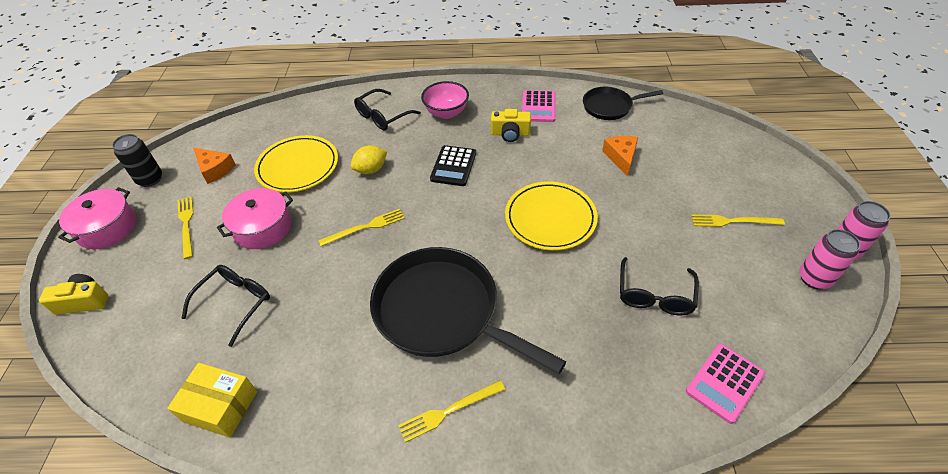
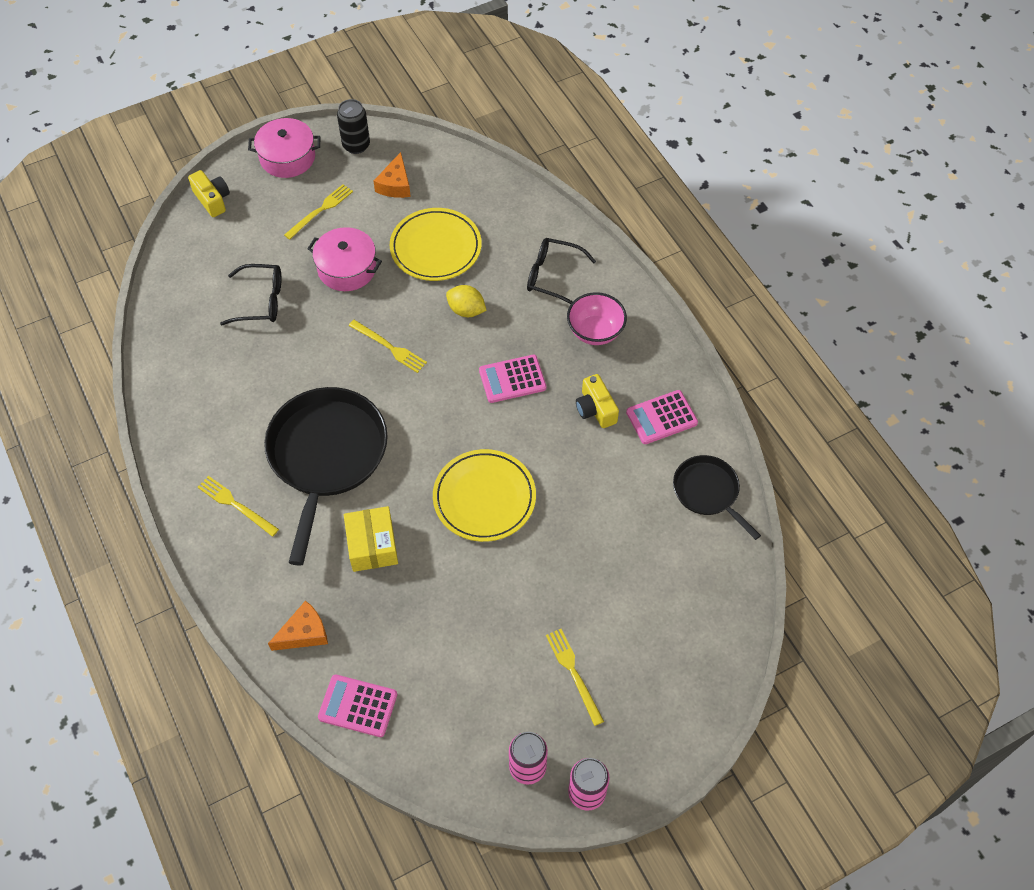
camera: 60 degrees right, 10 degrees up
yellow box [167,363,257,438] -> yellow box moved to [344,506,398,572]
black calculator [430,145,476,186] -> pink calculator [479,355,546,403]
orange cheese [602,136,638,177] -> orange cheese moved to [268,600,328,651]
black glasses [620,257,699,315] -> none

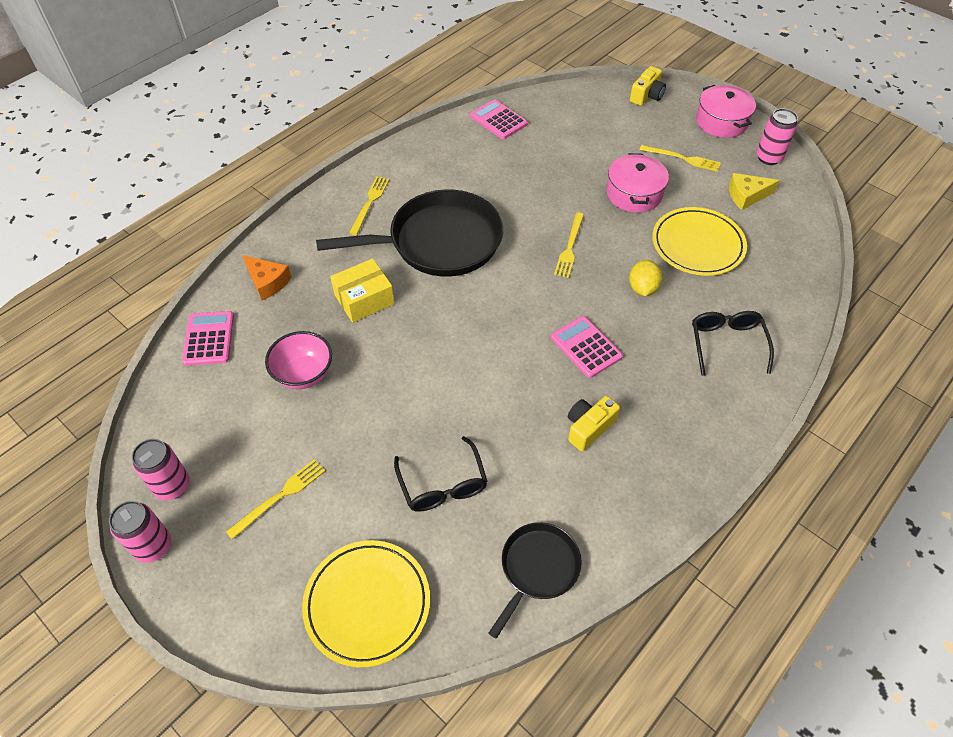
camera: 70 degrees right, 5 degrees down
black glasses [220,264,281,325] -> black glasses moved to [394,436,487,512]
black can [337,99,370,154] -> pink can [757,108,798,165]
orange cheese [374,152,411,198] -> yellow cheese [729,173,780,210]
yellow plate [433,449,536,542] -> yellow plate moved to [302,540,430,667]
pink bowl [567,292,627,345] -> pink bowl moved to [265,331,332,389]
pink calculator [626,390,698,444] -> pink calculator moved to [470,99,528,139]

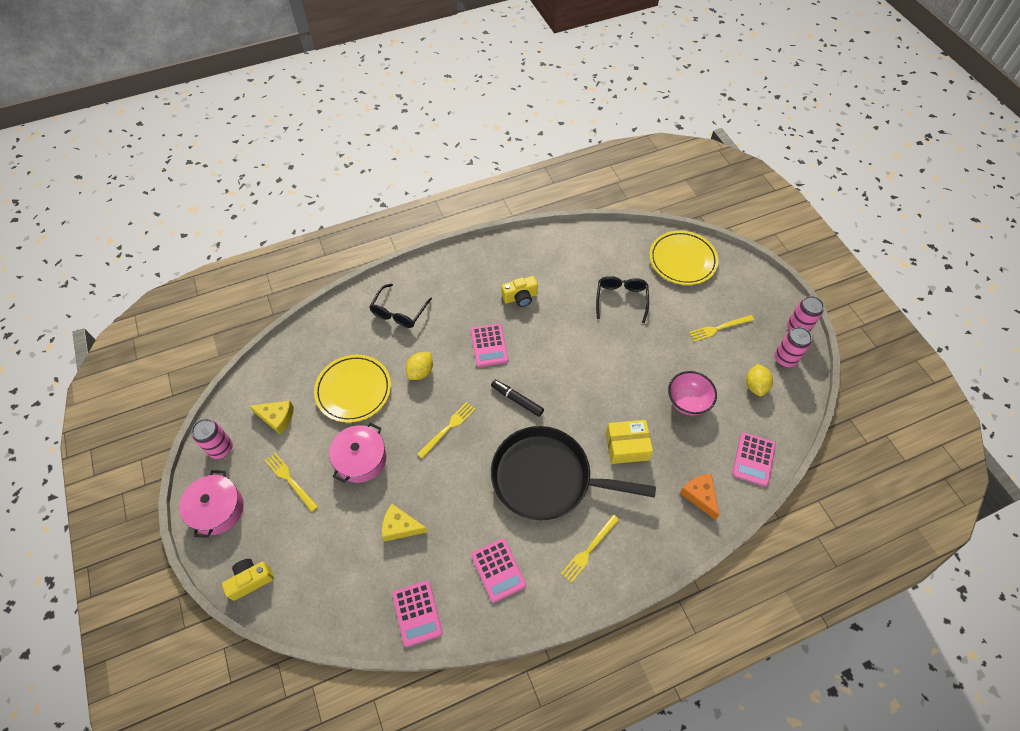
camera: 155 degrees left, 5 degrees up
black pan [489,522,582,639] -> none
none -> yellow cheese [382,504,428,542]
none -> pink calculator [471,538,526,603]
none -> black marker [491,380,544,417]
none -> yellow lemon [746,364,773,396]

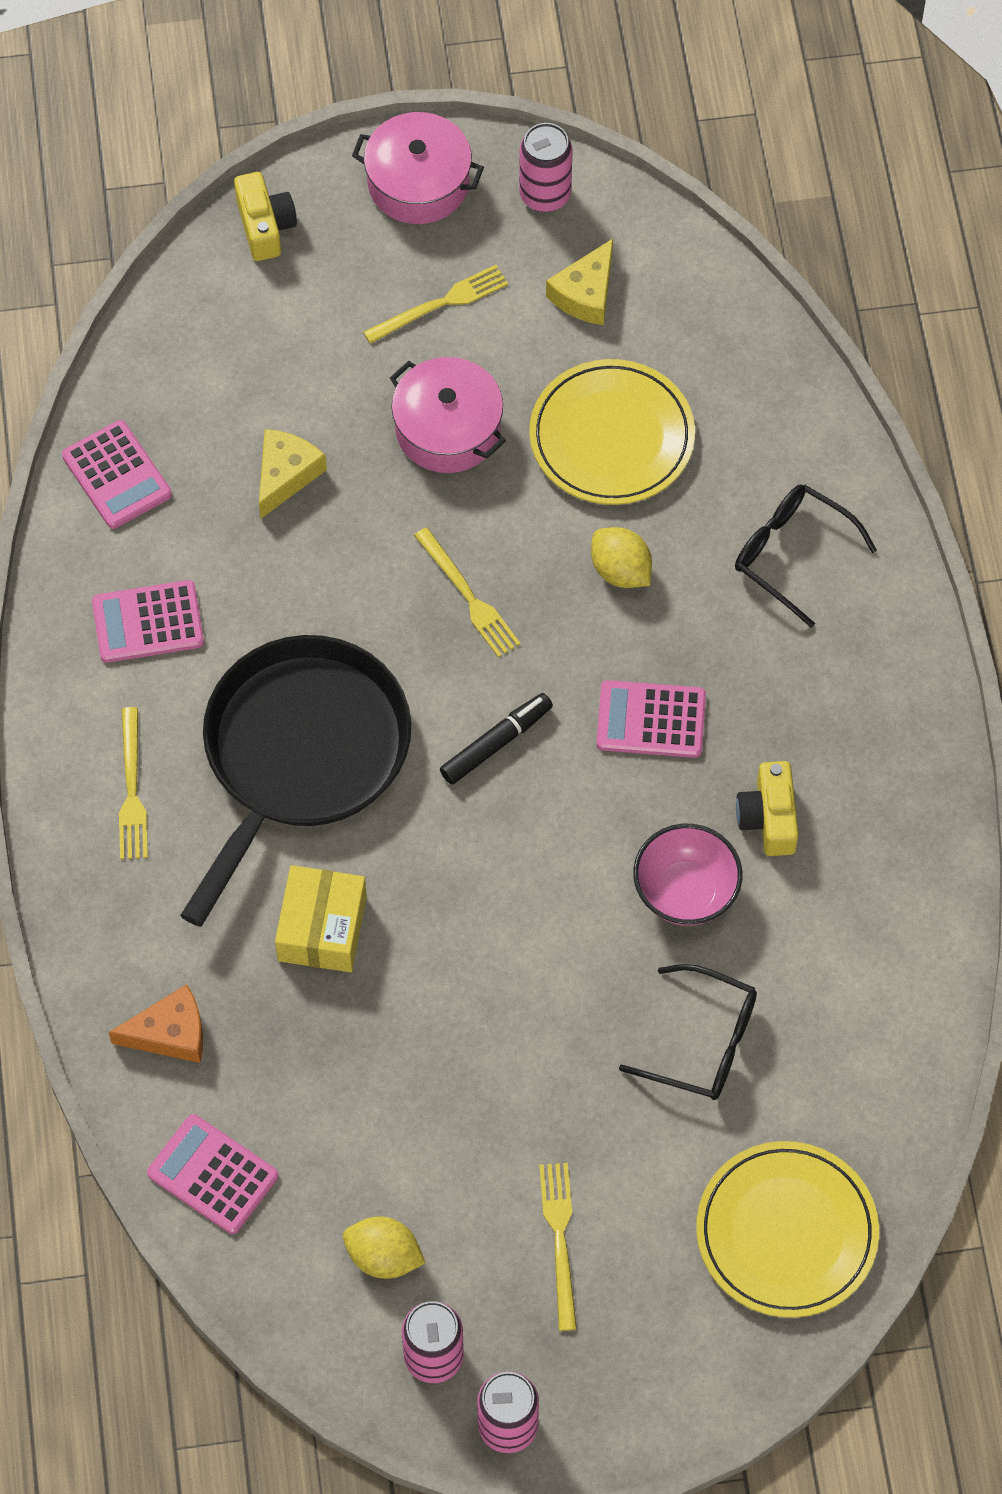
camera: 105 degrees right, 5 degrees up
pink calculator [392,581,443,647] -> pink calculator turned 120 degrees counterclockwise [62,420,172,529]
yellow fork [561,515,619,583] -> yellow fork turned 150 degrees counterclockwise [119,707,148,859]
pink bowl [668,371,717,415] -> pink bowl moved to [633,824,742,926]

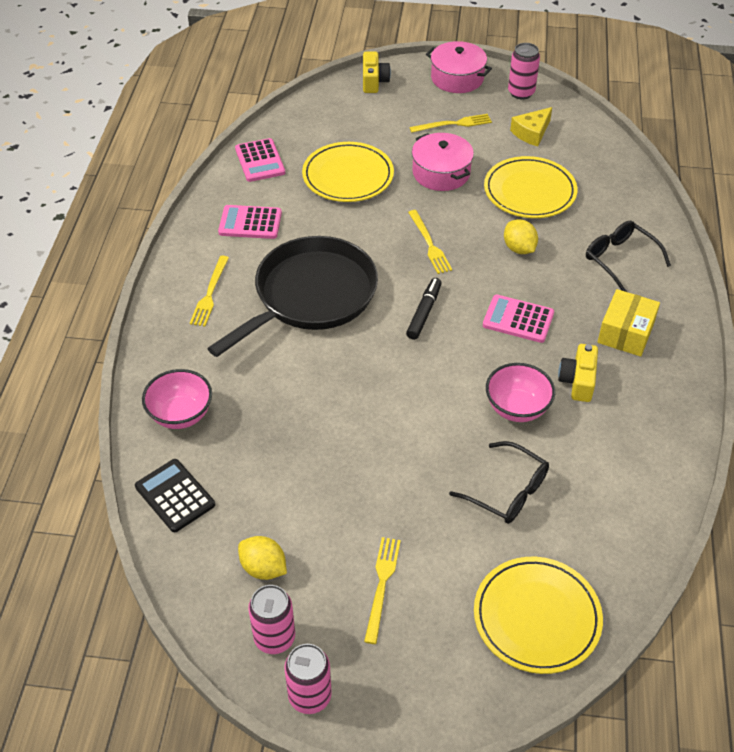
camera: 15 degrees right, 15 degrees down
orange cheese [109,984,203,1063] -> pink bowl [142,369,212,429]
pink calculator [147,1114,279,1234] -> black calculator [135,459,215,532]
yellow cheese [259,429,327,519] -> yellow plate [302,142,394,202]
yellow box [275,865,367,972] -> yellow box moved to [598,289,660,357]
black marker [440,693,553,785] -> black marker turned 45 degrees counterclockwise [406,278,442,340]

